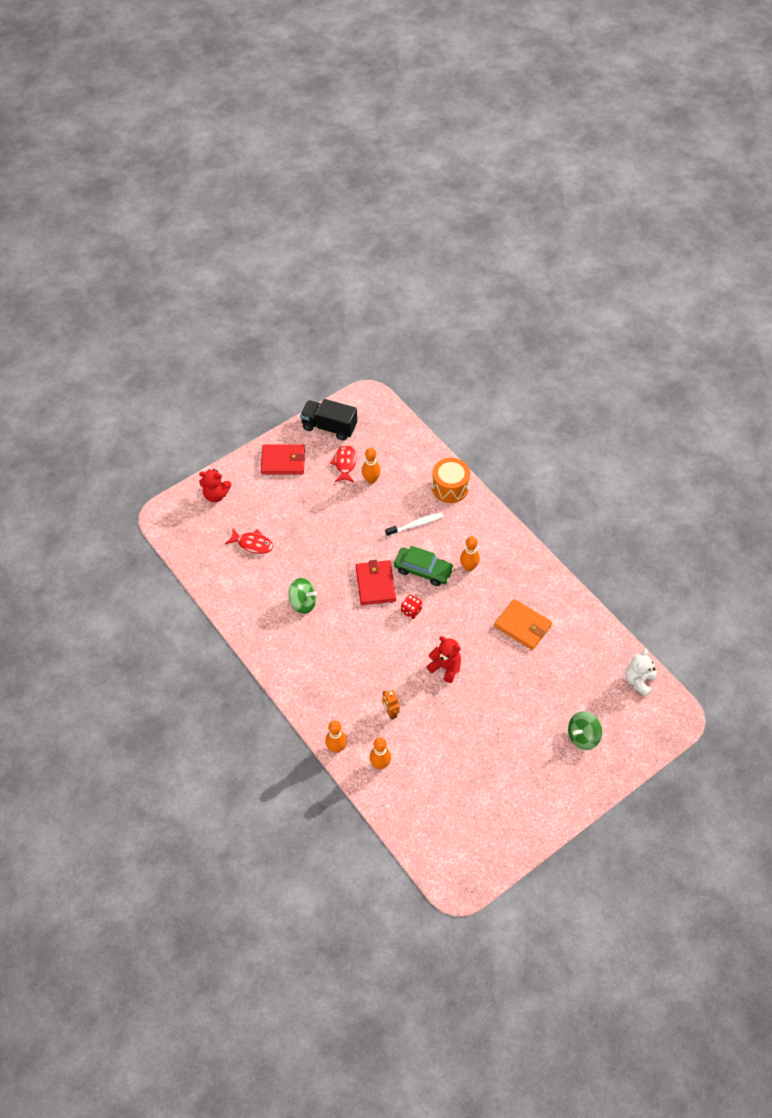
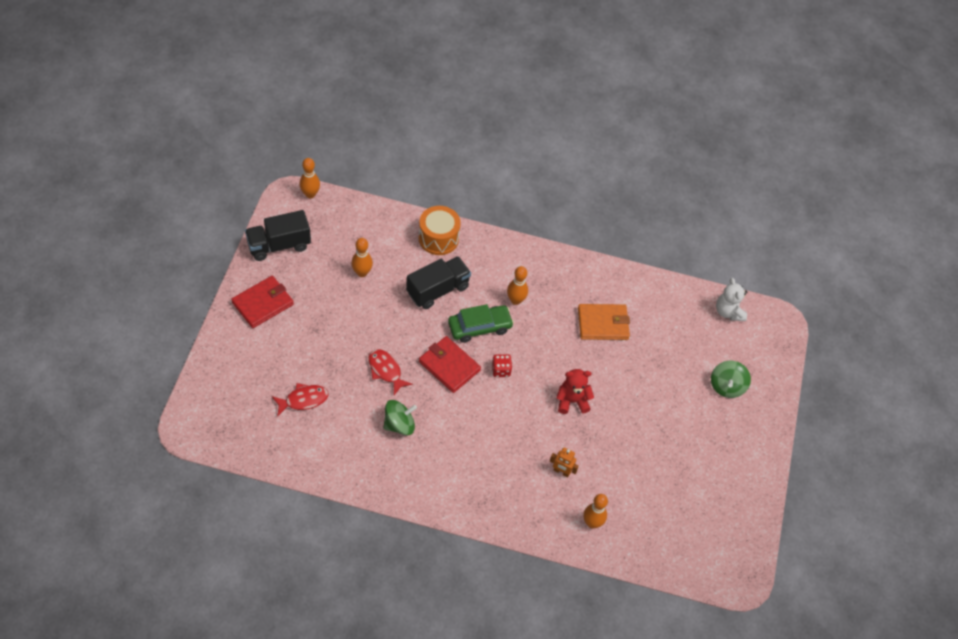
camera: 45 degrees left, 0 degrees up
red teddy bear [199,469,231,502] -> none
orange bowling pin [325,721,347,753] -> orange bowling pin moved to [300,158,320,198]
red fish [330,445,357,482] -> red fish moved to [369,349,413,395]
white toothbrush [385,512,443,537] -> black truck [406,256,471,309]

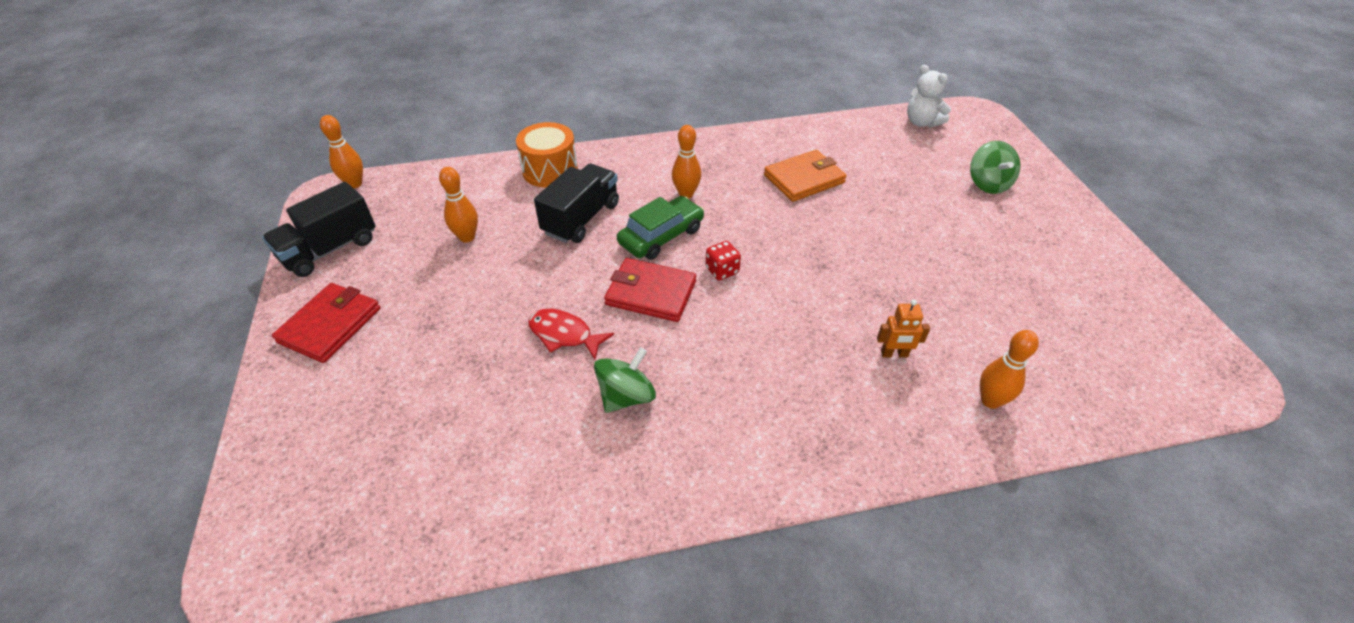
camera: 20 degrees left, 10 degrees down
red fish [272,383,328,416] -> none
red teddy bear [556,369,594,414] -> none

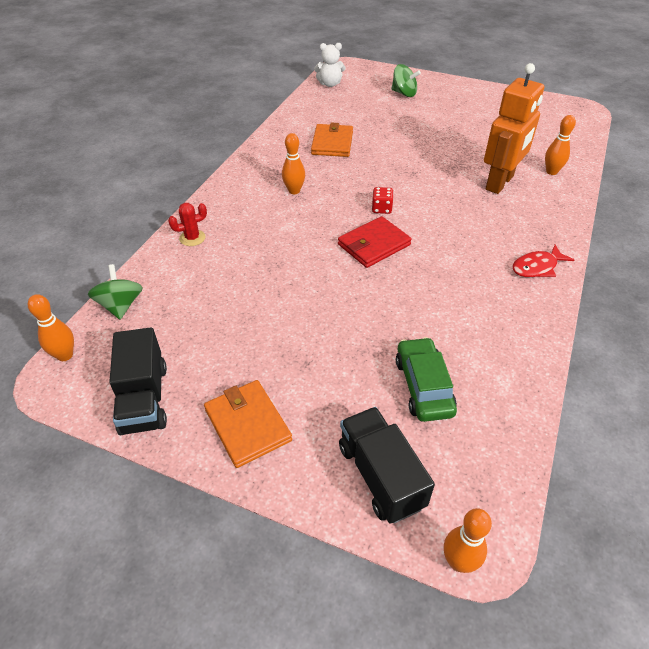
camera: 55 degrees left, 0 degrees up
red wallet [272,283,380,363] -> orange wallet [204,380,292,468]
orange bowling pin [439,167,478,242] -> orange bowling pin moved to [444,508,492,573]
orange drum [516,122,578,188] -> red cactus [168,203,207,246]
red fish [528,309,614,360] -> red fish moved to [513,245,574,277]
black truck [534,164,619,243] -> black truck moved to [339,407,435,524]
green spinning top [594,347,656,413] -> green spinning top moved to [88,264,143,319]
green car [617,196,704,260] -> green car moved to [396,337,457,422]
orange robot [877,300,930,358] -> orange robot [484,63,544,194], size x2.42

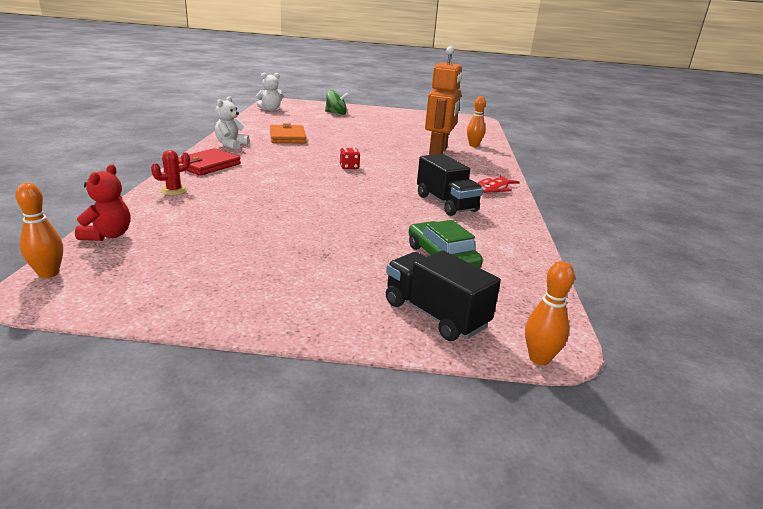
camera: 20 degrees left, 20 degrees down
green spinning top [88,264,143,319] -> red teddy bear [75,164,130,241]
black truck [109,327,167,435] -> black truck moved to [417,154,483,216]
orange wallet [204,380,292,468] -> none
orange bowling pin [282,133,305,194] -> none
red wallet [338,216,412,268] -> red wallet moved to [178,148,241,176]
none -> white teddy bear [215,96,249,150]

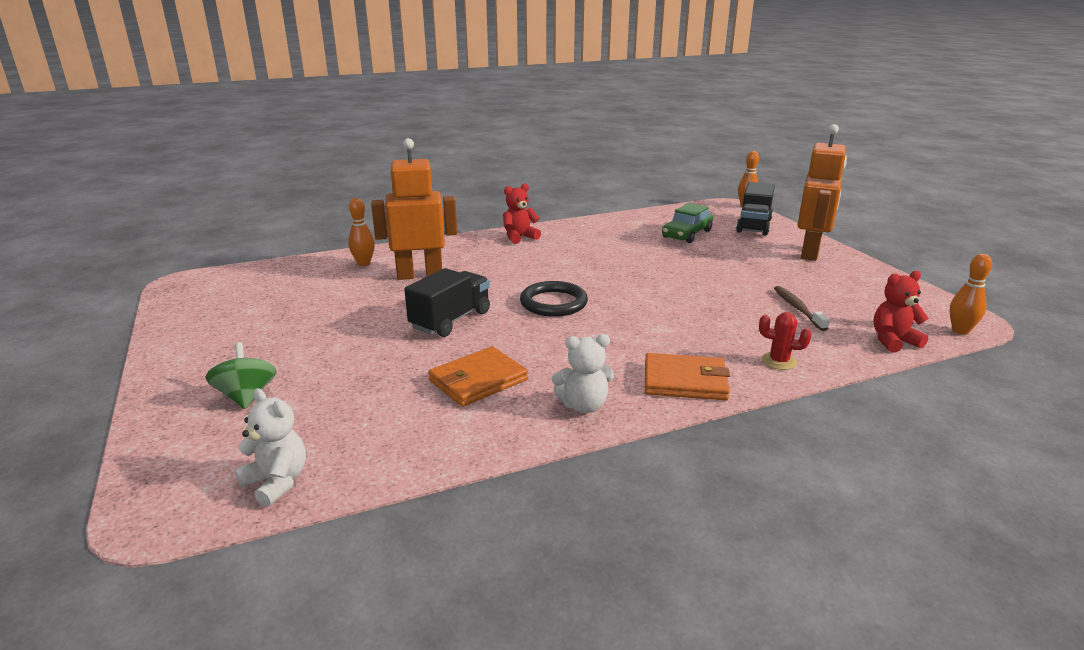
camera: 115 degrees left, 0 degrees up
red wallet [178,148,241,176] -> orange wallet [645,353,730,400]
red dice [340,148,360,169] -> black ring [520,281,588,317]
black truck [417,154,483,216] -> black truck moved to [404,268,490,337]
red fish [478,175,520,193] -> red teddy bear [503,183,541,244]
none -> brown toothbrush [774,286,830,331]
none -> orange robot [797,124,847,261]

